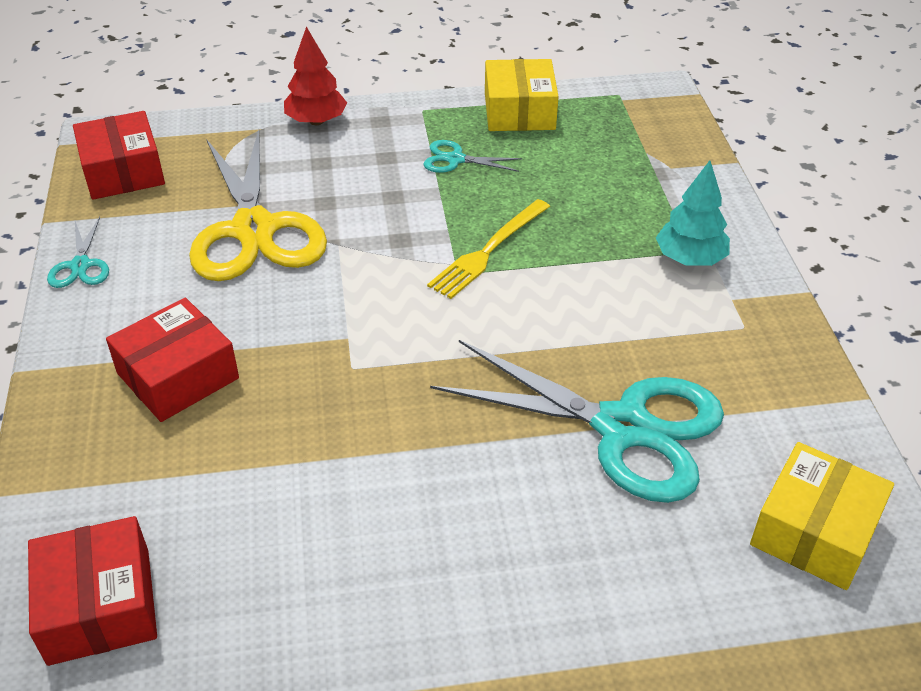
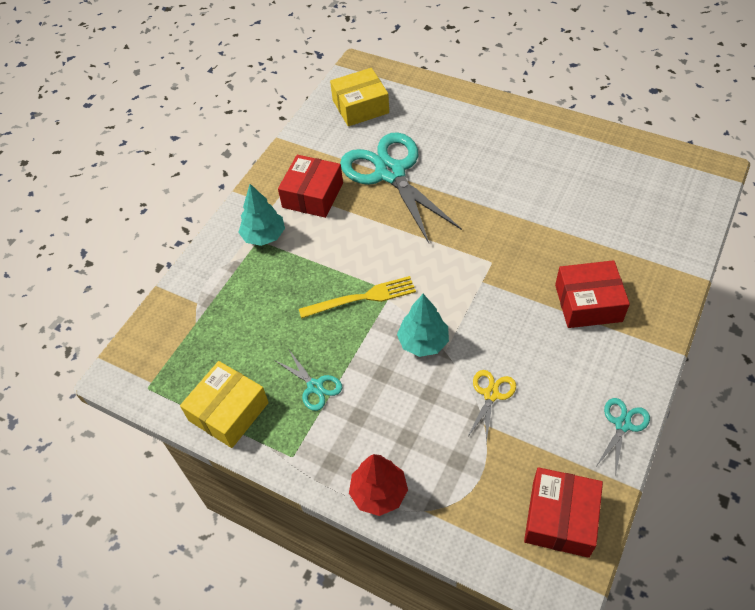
camera: 140 degrees left, 10 degrees up
red box [28,516,157,666] -> red box moved to [278,155,343,218]
yellow scissors [189,130,327,281] -> yellow scissors [467,370,516,443], size x0.43
none -> turquoise tree [397,294,449,357]

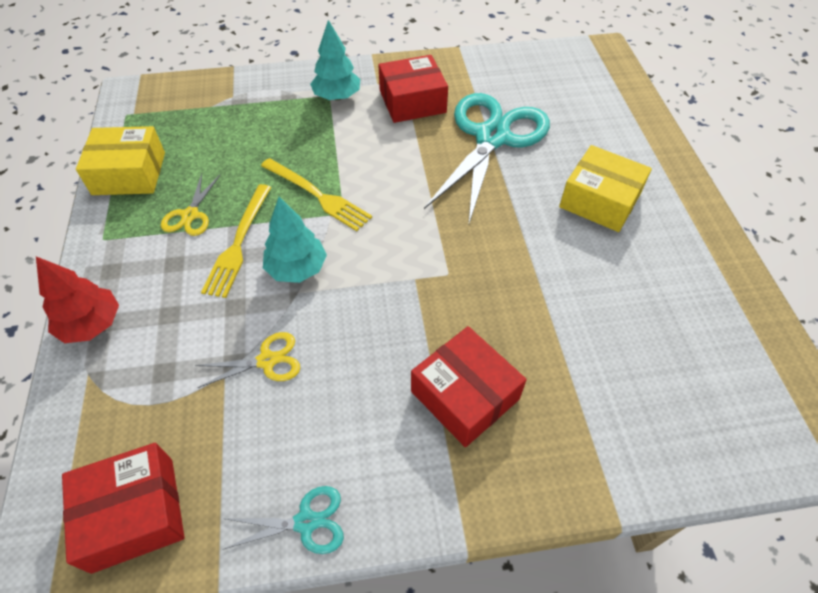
camera: 50 degrees right, 0 degrees up
turquoise scissors [274,350,342,411] -> yellow scissors [161,174,220,236]
yellow box [330,68,389,126] -> yellow box moved to [559,145,652,232]
none -> yellow fork [201,184,271,298]

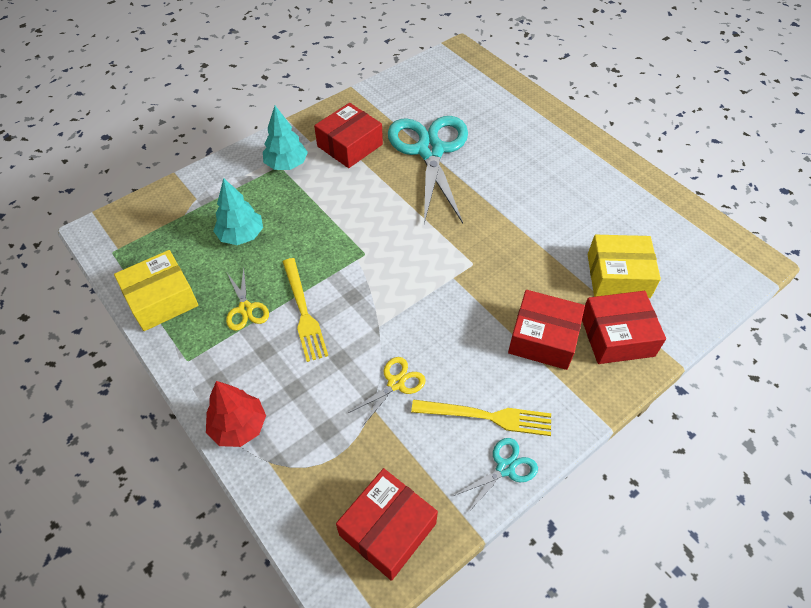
camera: 30 degrees left, 0 degrees up
yellow fork [261,158,372,231] -> yellow fork moved to [411,399,551,436]
turquoise tree [263,197,327,283] -> turquoise tree moved to [213,178,263,245]
yellow box [559,145,652,232] -> yellow box moved to [587,235,661,298]
none -> red box [582,291,666,364]

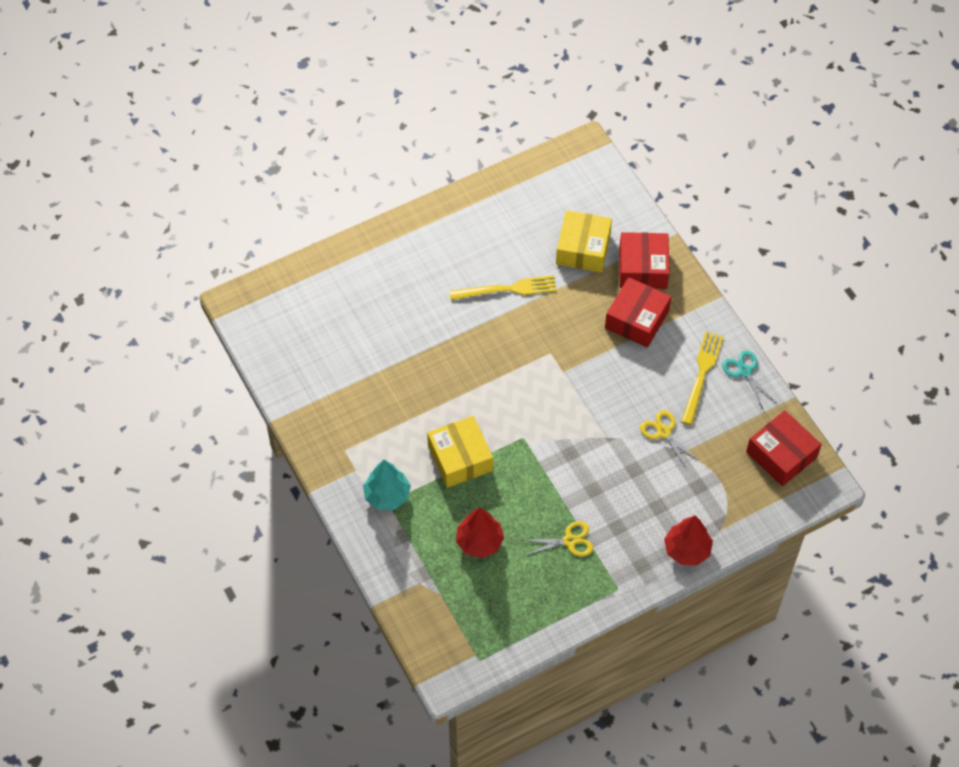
camera: 80 degrees left, 5 degrees up
yellow box [114,250,199,331] -> yellow box moved to [427,416,493,488]
turquoise tree [213,178,263,245] -> red tree [456,507,504,558]
yellow fork [283,258,328,362] -> yellow fork moved to [450,275,557,300]
red box [314,103,383,168] -> none
turquoise scissors [388,116,468,223] -> none

